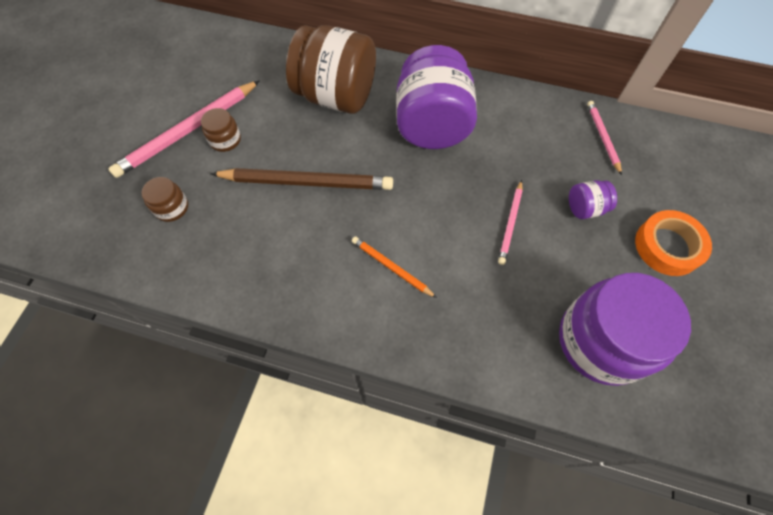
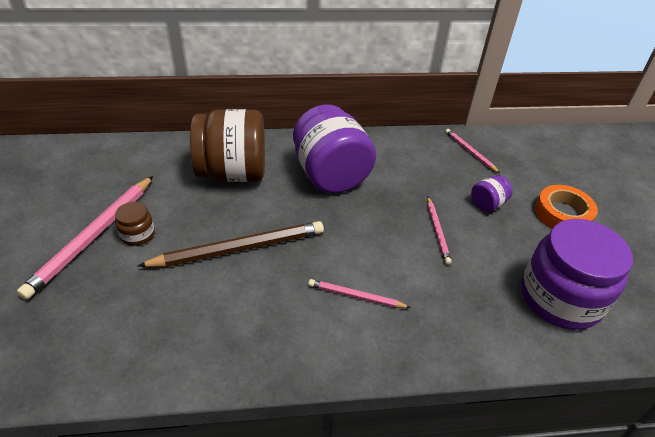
camera: 25 degrees left, 20 degrees down
brown jar [142,177,188,222] -> none
orange pencil [352,236,437,298] -> pink pencil [308,279,411,308]

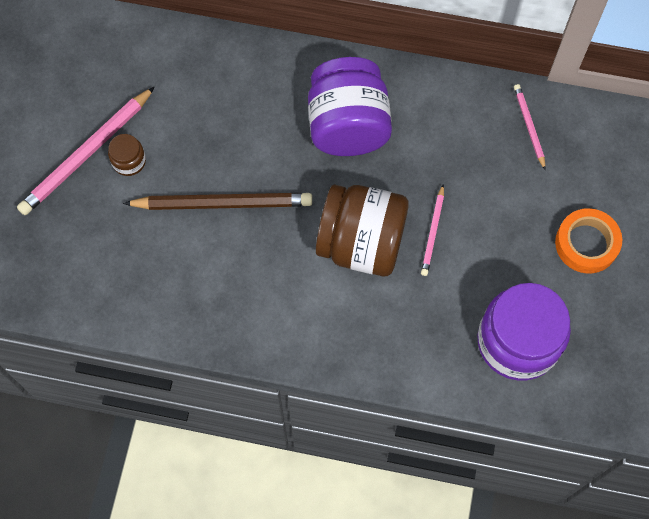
camera: 20 degrees right, 25 degrees up
brown jar [190,109,265,182] -> brown jar moved to [316,185,409,276]
pink pencil [308,279,411,308] -> none
purple jar [471,175,513,212] -> none

